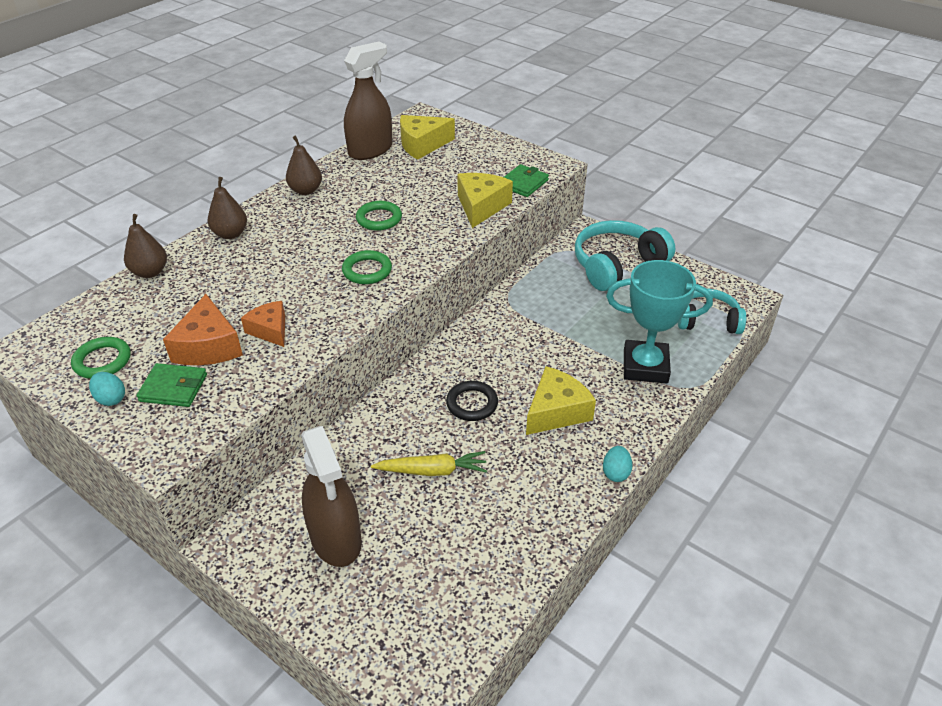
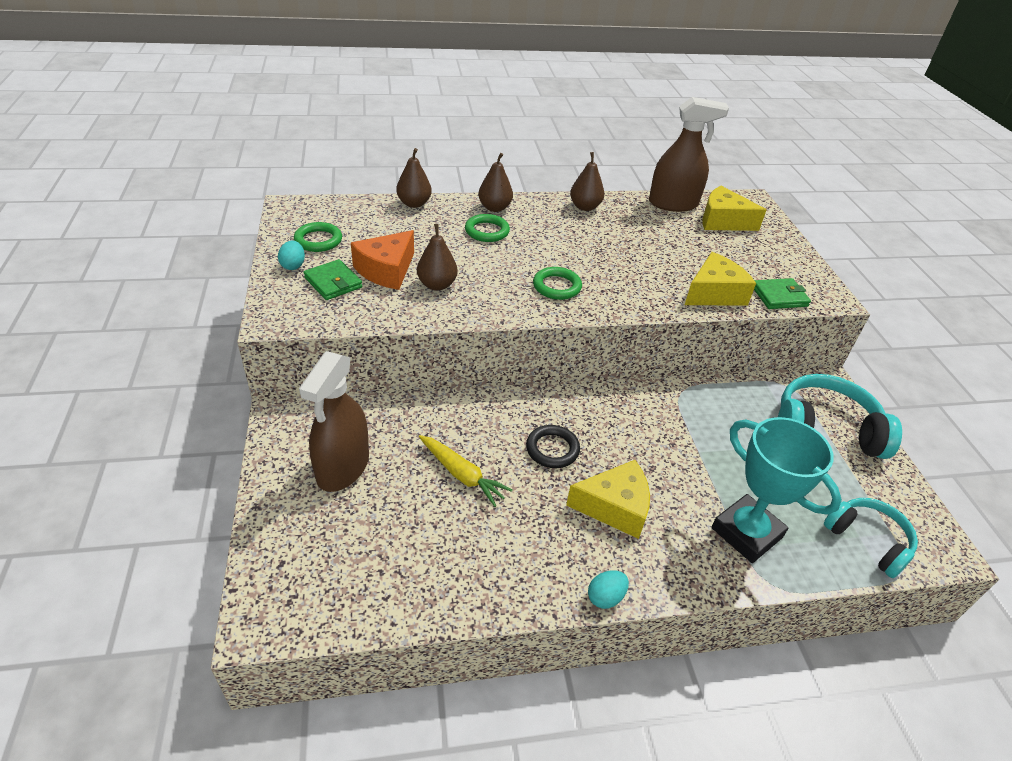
camera: 40 degrees right, 0 degrees up
orange cheese [241,301,285,347] -> brown pear [417,224,458,291]
green ring [356,201,402,231] -> green ring moved to [465,214,510,242]

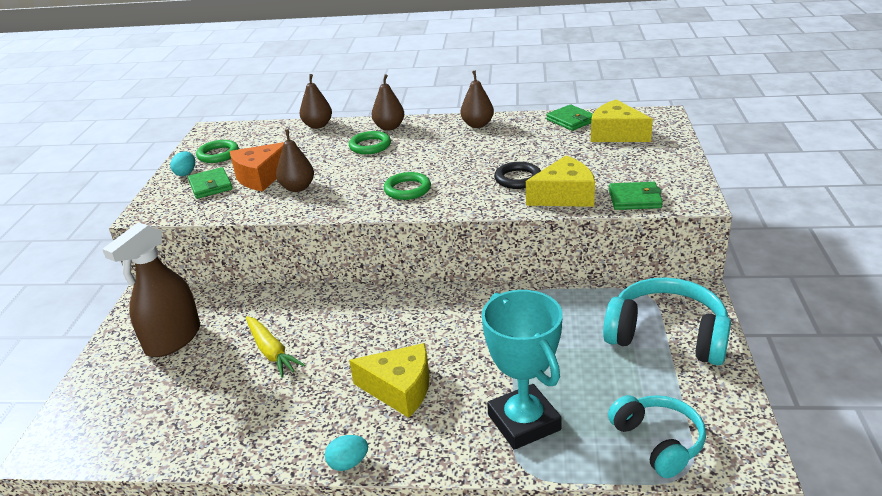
camera: 20 degrees right, 10 degrees down
black ring [526,425,580,468] -> black ring moved to [494,162,541,189]
brown spray bottle [649,97,729,212] -> green wallet [546,105,593,131]

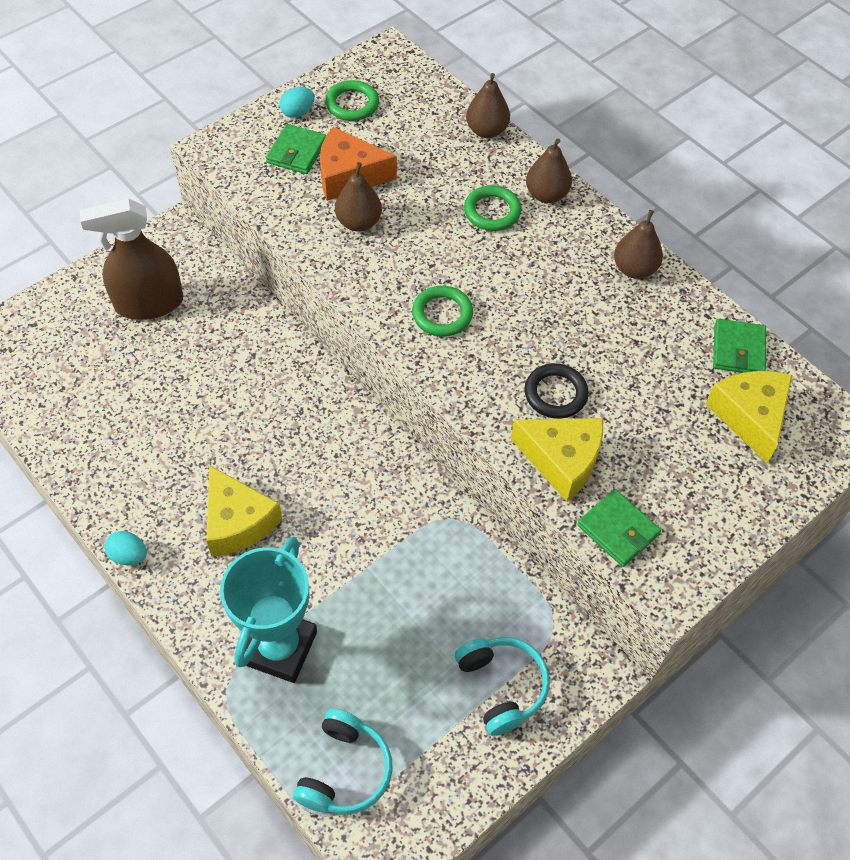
camera: 40 degrees right, 25 degrees up
yellow carrot [246,316,305,378] -> none
turquoise headphones [603,277,731,365] -> turquoise headphones [455,637,550,736], size x0.65

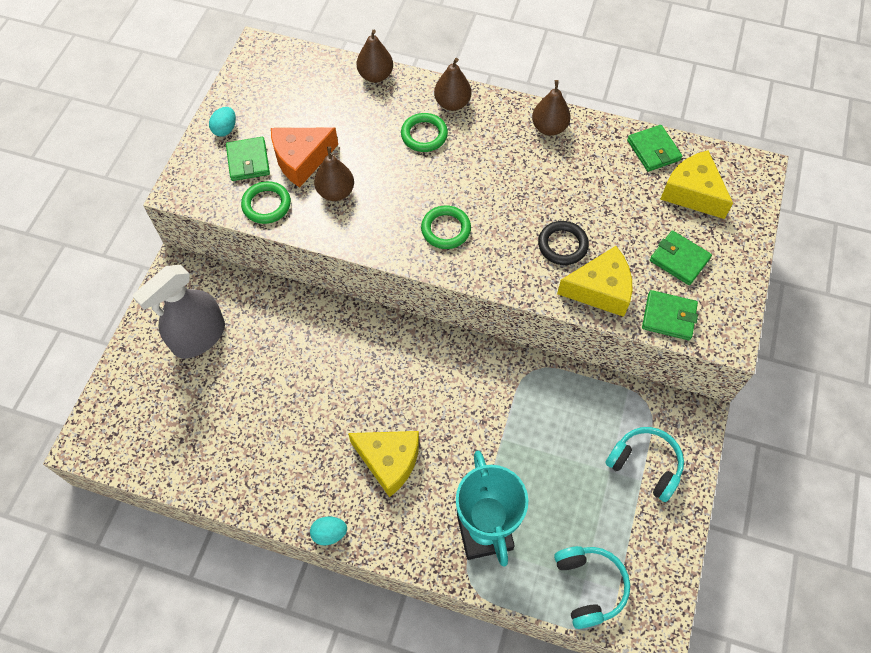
camera: 30 degrees left, 5 degrees up
brown spray bottle [79,198,183,320] -> grey spray bottle [132,265,225,359]
green ring [325,80,379,121] -> green ring moved to [241,181,291,224]
none -> green wallet [650,231,712,285]

